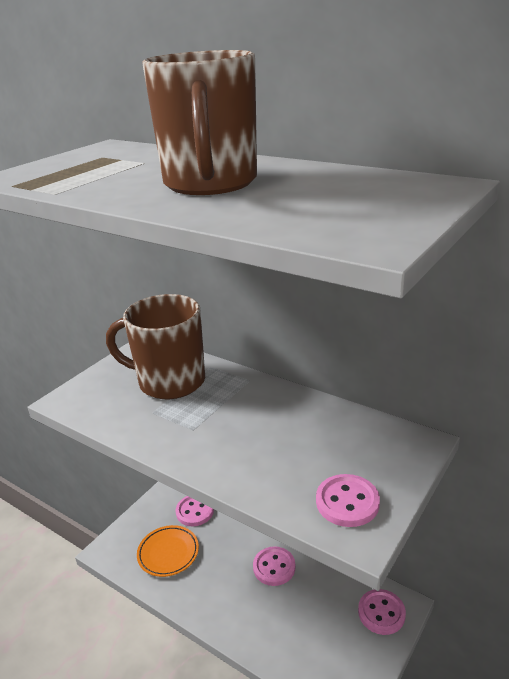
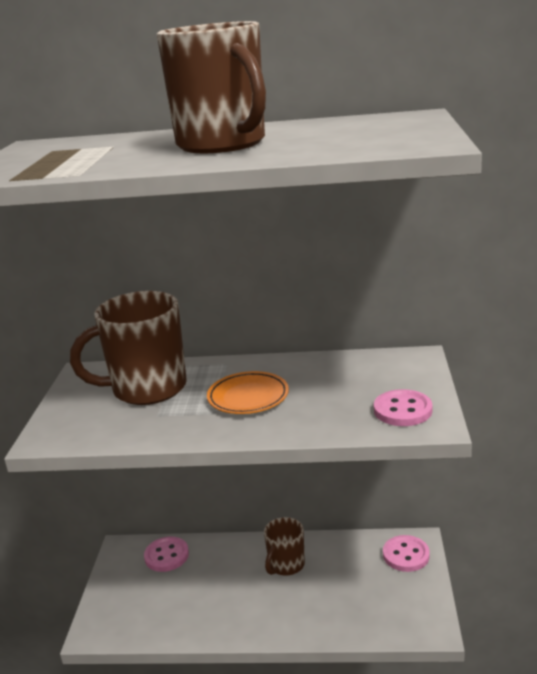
camera: 30 degrees left, 5 degrees down
orange plate [137,525,199,577] -> orange plate moved to [207,371,289,414]
pink button [253,546,296,586] -> brown mug [264,517,305,576]

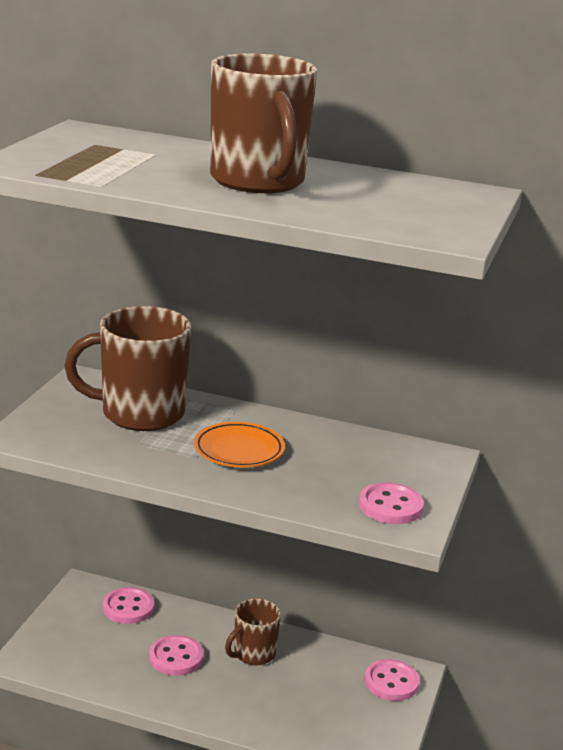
camera: 10 degrees right, 0 degrees up
none -> pink button [149,635,204,676]

